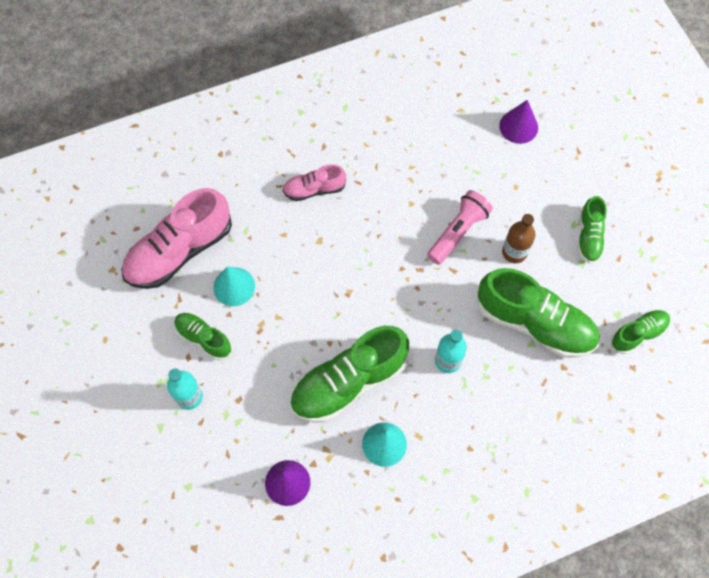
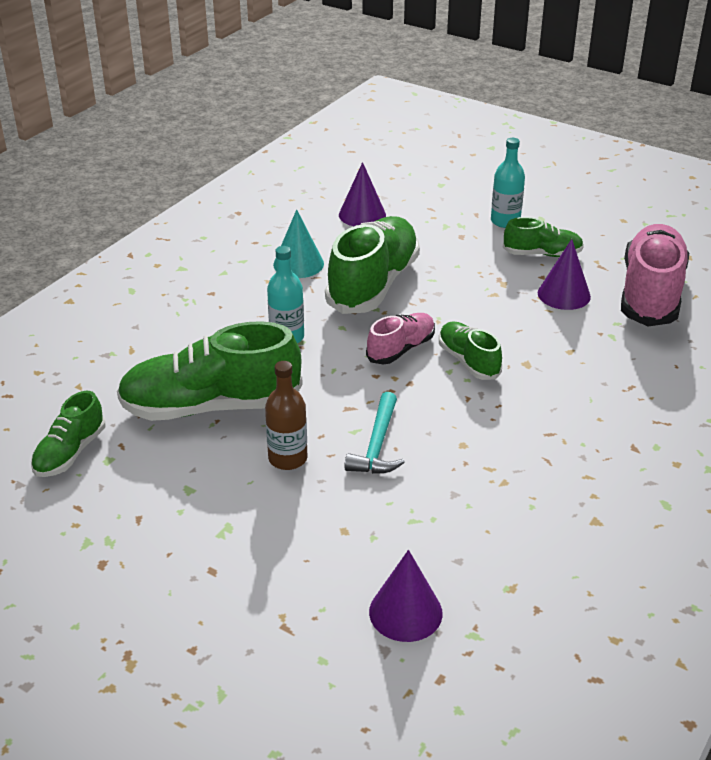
camera: 145 degrees right, 30 degrees down
turquoise cone [213,266,255,306] -> purple cone [538,239,591,310]
pink shoe [283,164,346,201] -> pink shoe moved to [366,313,435,364]
pink flashlight [427,190,493,265] -> turquoise hammer [344,392,405,474]
green shoe [578,196,607,263] -> green shoe moved to [439,321,502,380]

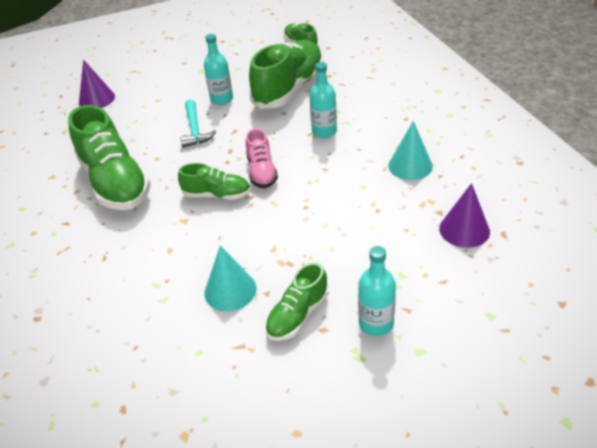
camera: 130 degrees right, 5 degrees up
brown bottle [265,361,307,470] -> turquoise bottle [204,34,233,105]
green shoe [325,216,420,314] -> green shoe moved to [68,105,151,210]
turquoise hammer [344,392,405,474] -> turquoise hammer turned 150 degrees counterclockwise [180,99,216,148]
purple cone [538,239,591,310] -> turquoise cone [204,245,256,311]
pink shoe [621,224,689,326] -> none

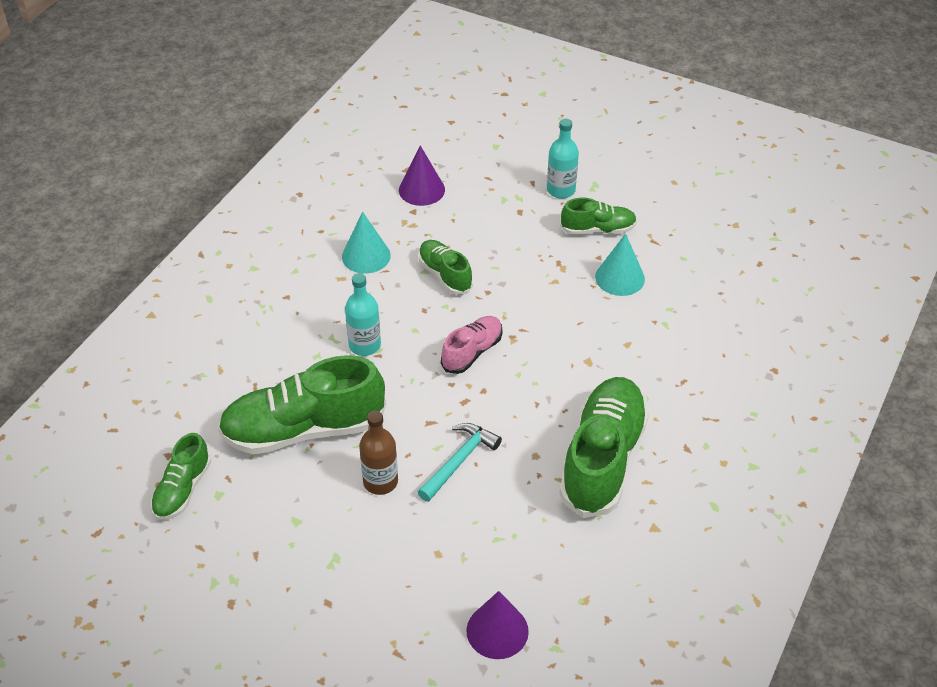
camera: 135 degrees left, 5 degrees up
green shoe [178,163,251,200] -> green shoe moved to [419,240,473,295]
turquoise bottle [204,34,233,105] -> brown bottle [359,411,398,495]

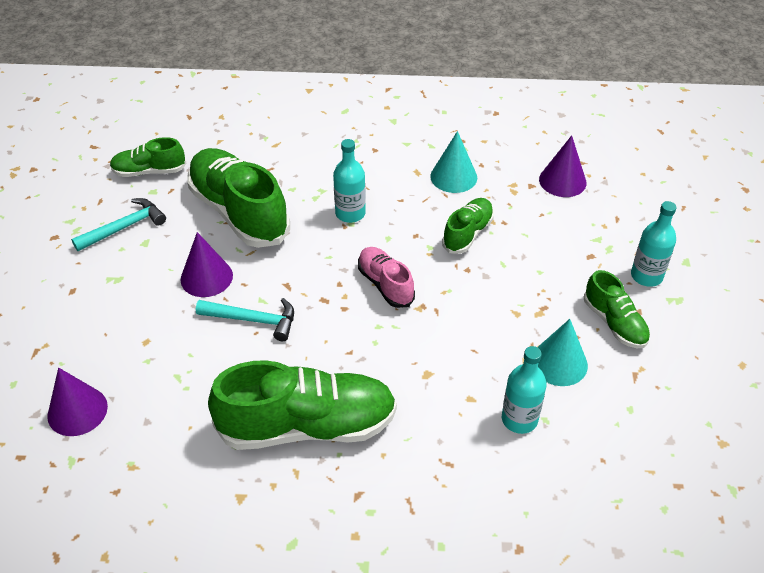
camera: 65 degrees right, 0 degrees up
brown bottle [359,411,398,495] -> purple cone [181,232,233,297]
pink shoe [441,316,502,374] -> pink shoe turned 135 degrees counterclockwise [358,247,415,308]
none -> turquoise hammer [71,198,166,251]
none -> turquoise bottle [502,346,547,434]

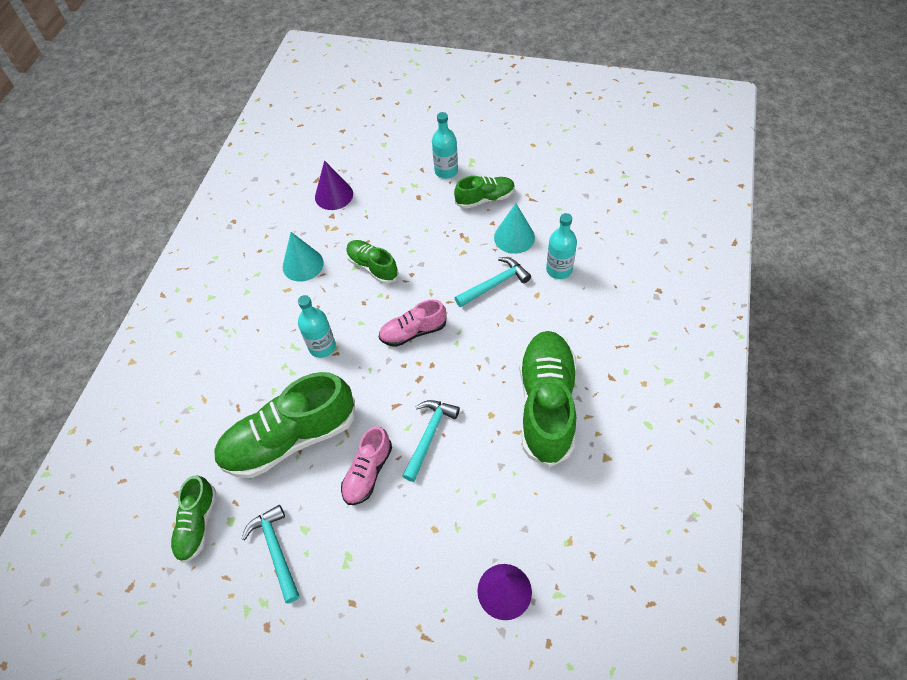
camera: 75 degrees left, 10 degrees up
purple cone [181,232,233,297] -> pink shoe [341,426,392,505]
none -> turquoise hammer [455,257,531,307]

